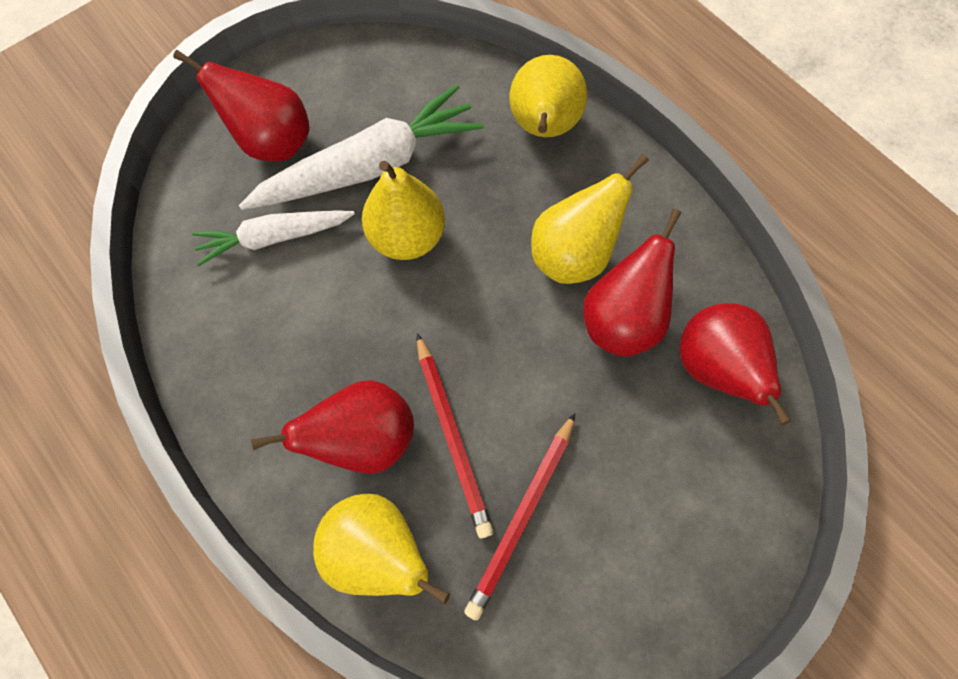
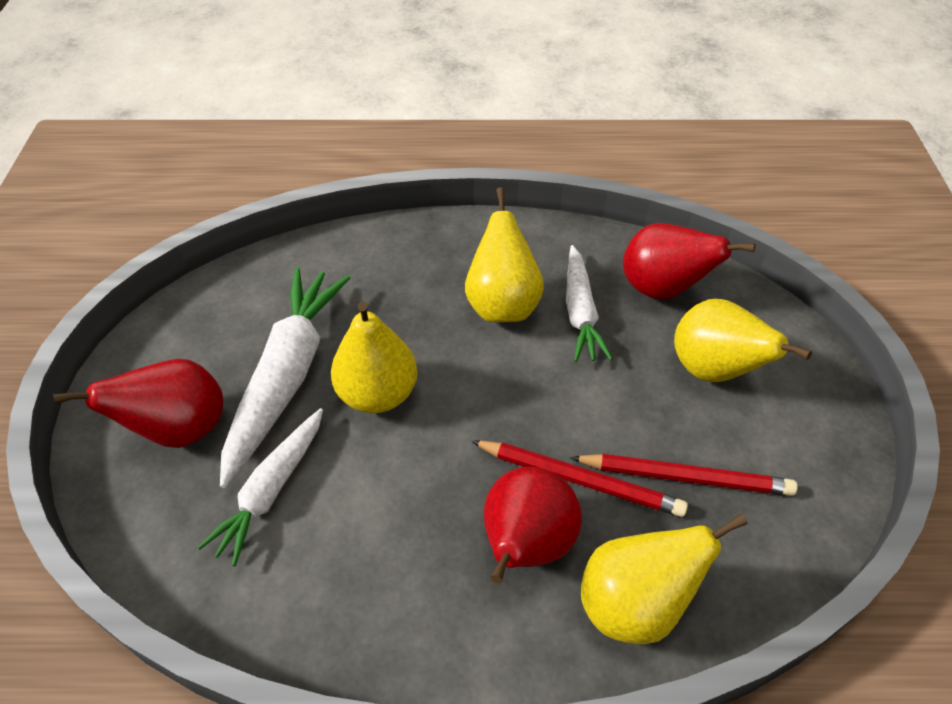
camera: 50 degrees left, 20 degrees down
red pencil [464,413,575,620] -> red pencil turned 60 degrees counterclockwise [570,454,798,496]
yellow pear [509,55,587,137] -> yellow pear moved to [674,299,812,382]
red pear [583,209,682,357] -> white carrot [566,245,613,362]

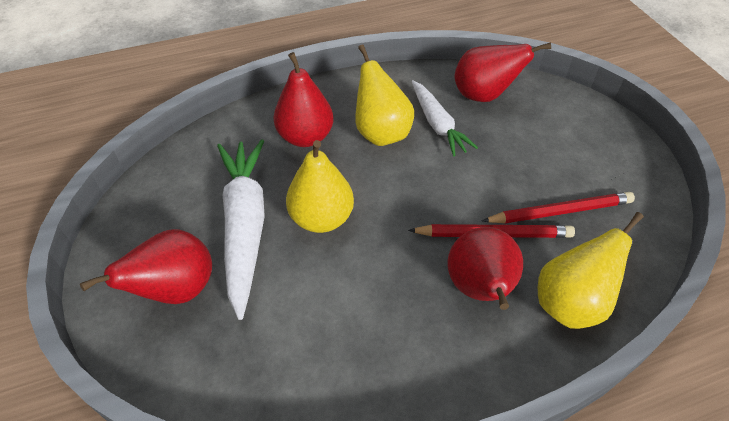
camera: 20 degrees left, 0 degrees up
white carrot [197,408,323,566] -> none
yellow pear [674,299,812,382] -> none
none -> red pear [273,52,333,147]

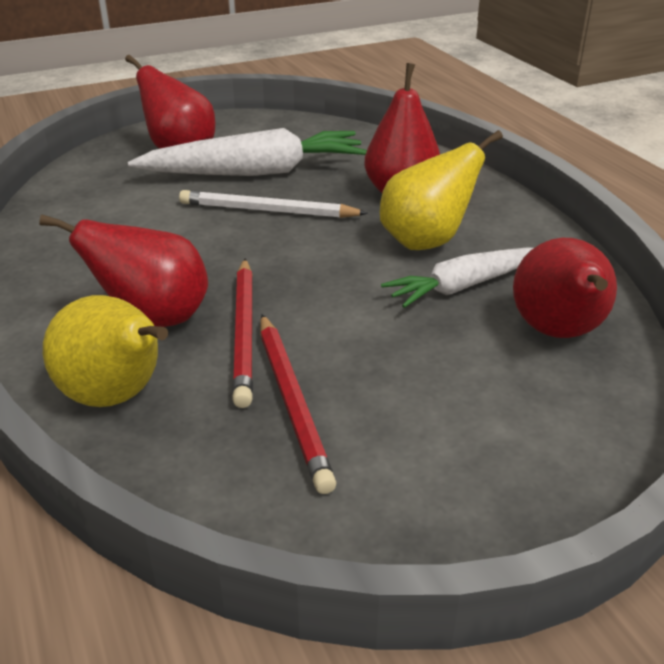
camera: 85 degrees right, 15 degrees down
yellow pear [286,140,354,233] -> white pencil [179,190,368,218]

